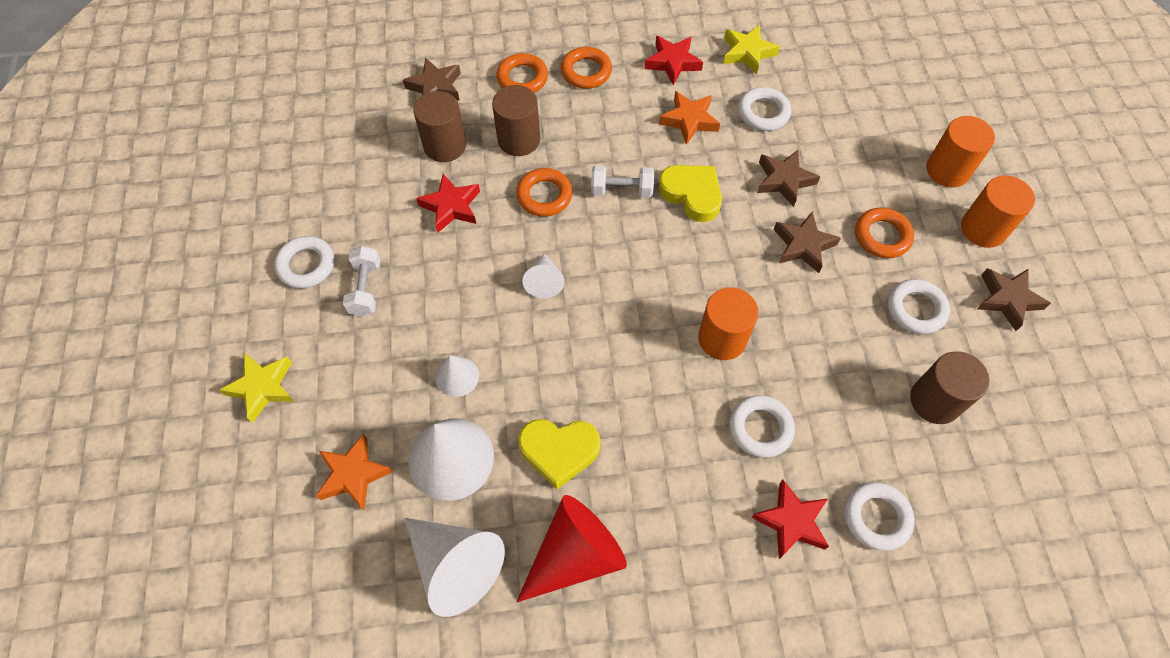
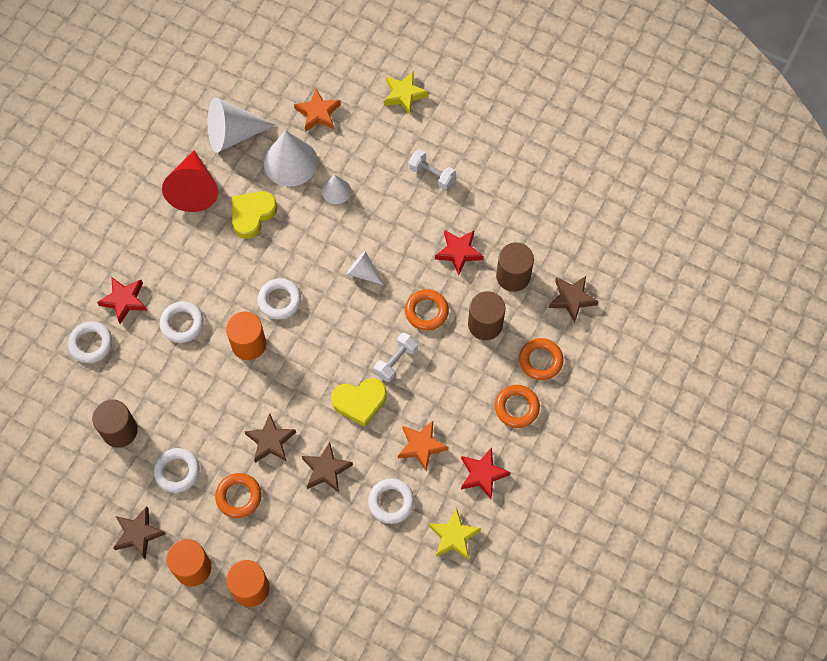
camera: 125 degrees right, 5 degrees up
white ring [274,236,334,288] -> white ring moved to [258,279,301,319]

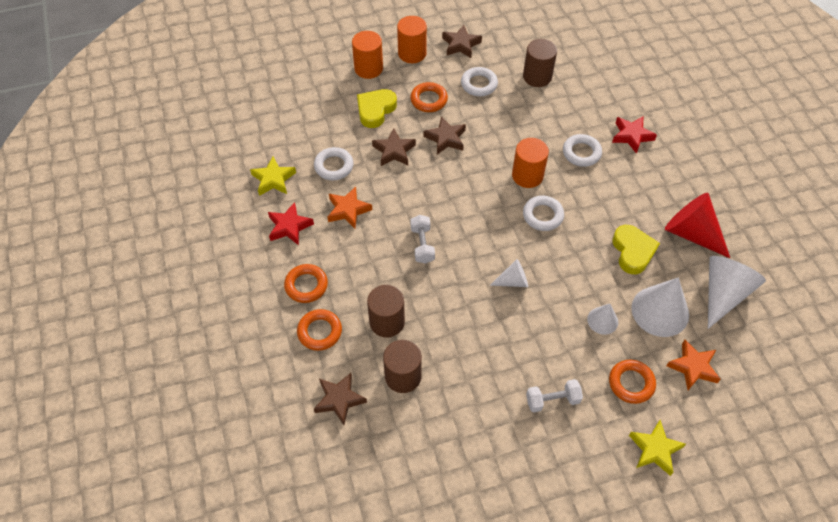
camera: 135 degrees right, 10 degrees down
white ring [68,321,113,363] -> none
yellow heart [331,378,387,427] -> yellow heart moved to [357,89,397,128]
orange ring [405,289,449,331] -> orange ring moved to [609,359,656,404]
red star [435,230,483,275] -> none

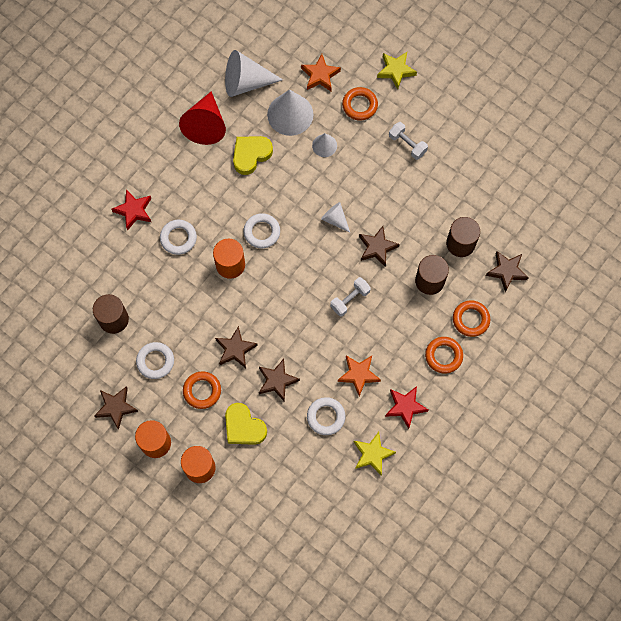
camera: 125 degrees left, 15 degrees up
yellow heart [357,89,397,128] -> yellow heart turned 45 degrees clockwise [225,403,267,445]
none -> brown star [359,226,400,267]

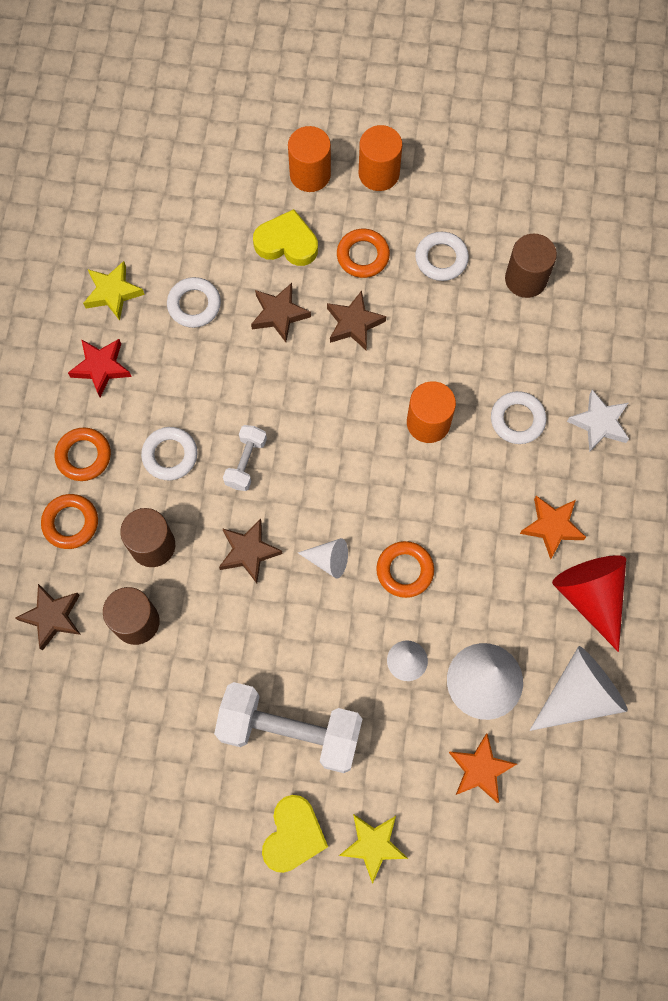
camera: 150 degrees right, 0 degrees up
brown star [94,386,138,430] -> none
red star [112,189,151,231] -> white star [567,390,629,452]
yellow heart [233,136,273,175] -> yellow heart moved to [262,795,328,873]
white ring [243,213,280,248] -> white ring moved to [141,427,198,480]
orange star [338,356,381,396] -> orange star moved to [520,496,586,559]
orange ring [342,87,378,121] -> orange ring moved to [376,541,434,598]
white dumbbell [389,122,428,160] -> white dumbbell [214,682,362,773], size x2.07

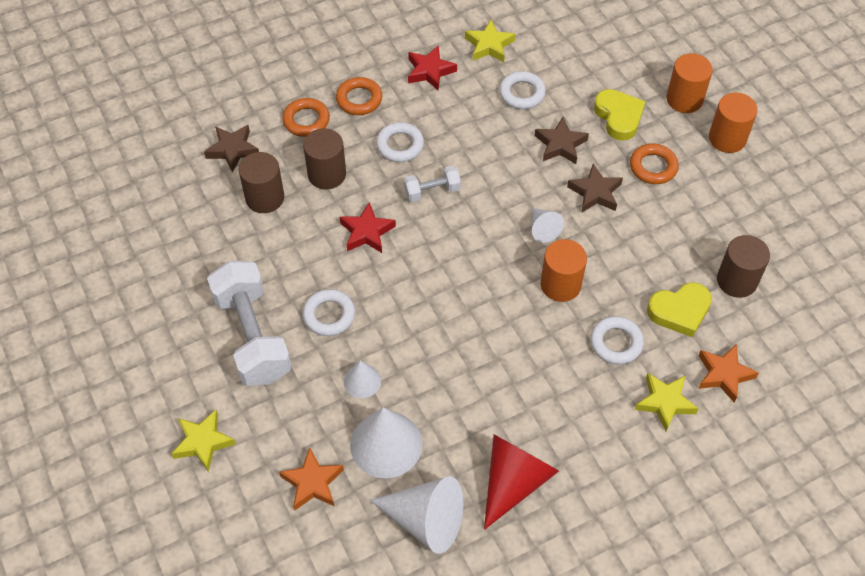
camera: 55 degrees right, 15 degrees down
brown star [219,519,283,583] -> red star [340,202,396,253]
yellow heart [262,795,328,873] -> yellow heart moved to [647,282,712,337]
white cone [298,538,348,579] -> white cone moved to [531,208,564,243]
orange ring [376,541,434,598] -> none
white ring [415,232,469,281] -> white ring moved to [303,289,355,336]
orange star [520,496,586,559] -> orange star moved to [698,345,759,403]
white star [567,390,629,452] -> yellow star [635,373,699,432]

